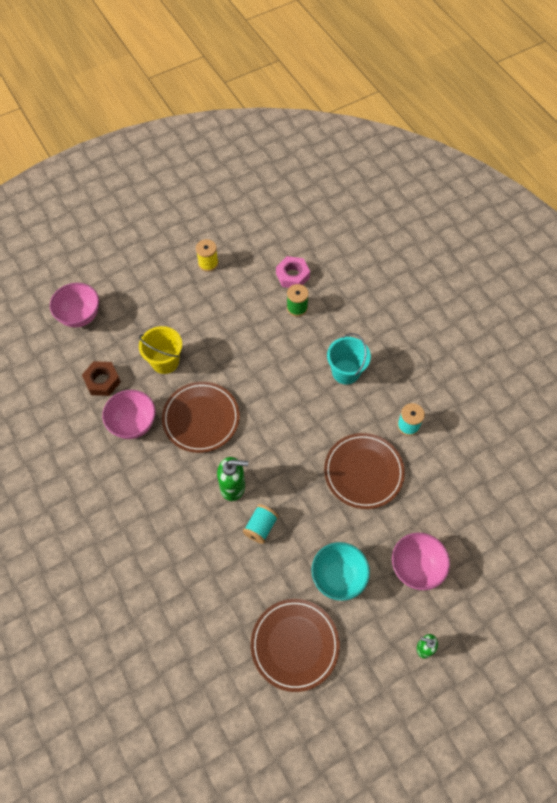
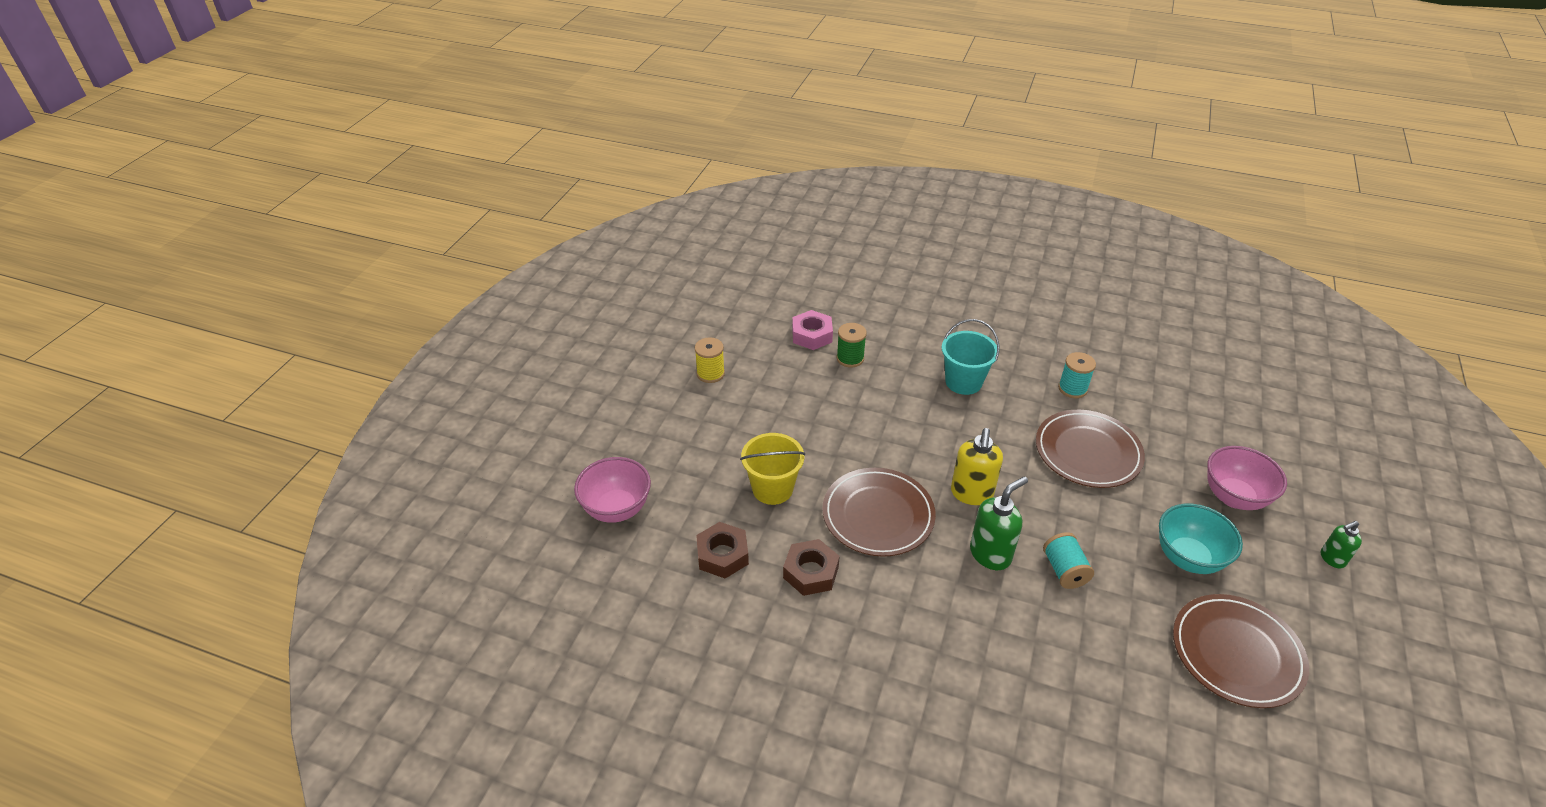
camera: 40 degrees left, 20 degrees down
pink bowl [102,390,156,439] -> brown nut [783,539,840,596]
none -> yellow soap dispenser [951,428,1003,505]

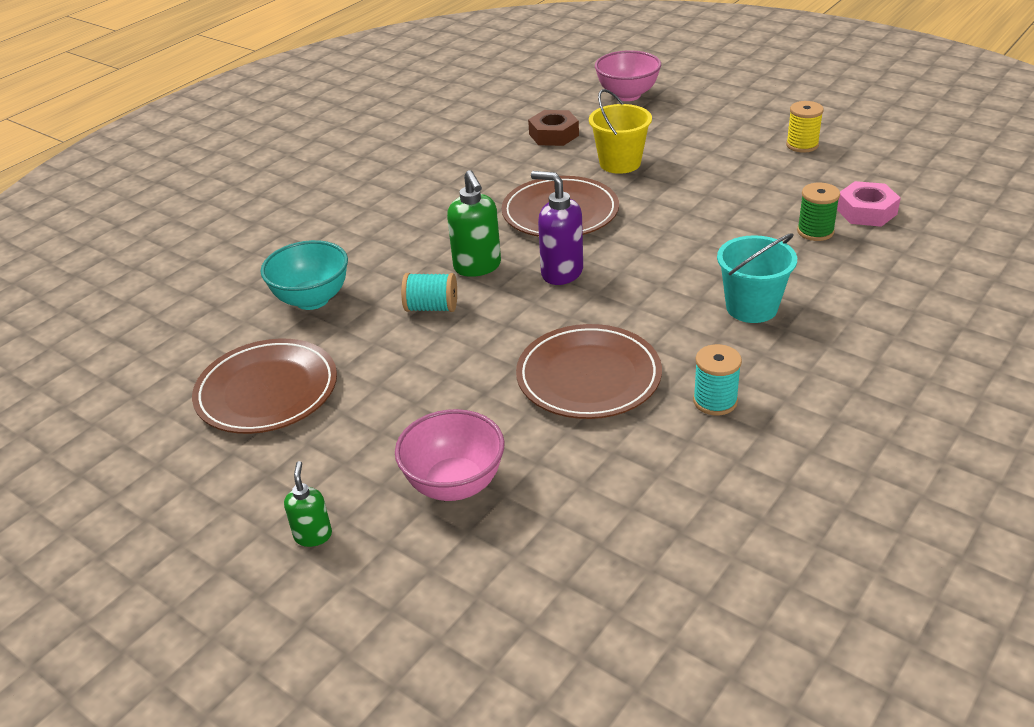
camera: 110 degrees right, 5 degrees down
brown nut [783,539,840,596] -> none
yellow soap dispenser [951,428,1003,505] -> purple soap dispenser [531,171,583,285]
turquoise bowl [1159,503,1243,574] -> turquoise bowl moved to [261,240,348,310]

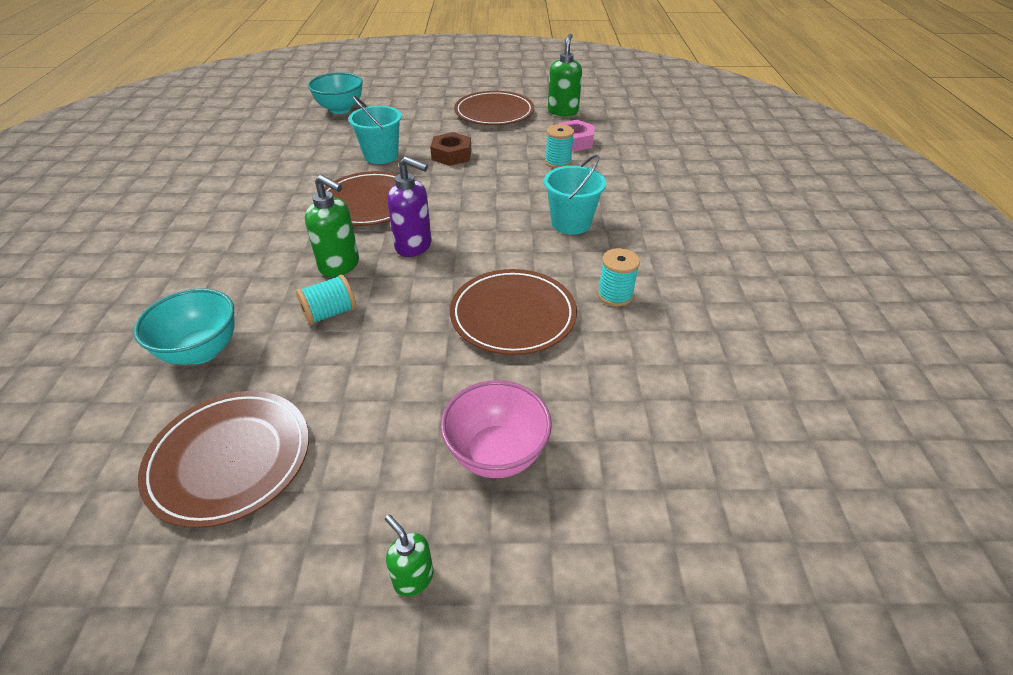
camera: 40 degrees left, 5 degrees up
brown nut [528,110,579,146] -> brown nut moved to [430,132,471,166]
purple soap dispenser [531,171,583,285] -> purple soap dispenser turned 150 degrees counterclockwise [387,156,432,257]
yellow bucket [589,89,652,174] -> turquoise bucket [348,95,402,164]
pink bowl [595,50,661,101] -> turquoise bowl [308,72,363,114]
yellow spool [786,101,824,153] -> brown plate [454,91,534,125]
green spool [797,183,840,241] -> turquoise spool [545,124,574,168]
none -> green soap dispenser [548,34,582,116]

